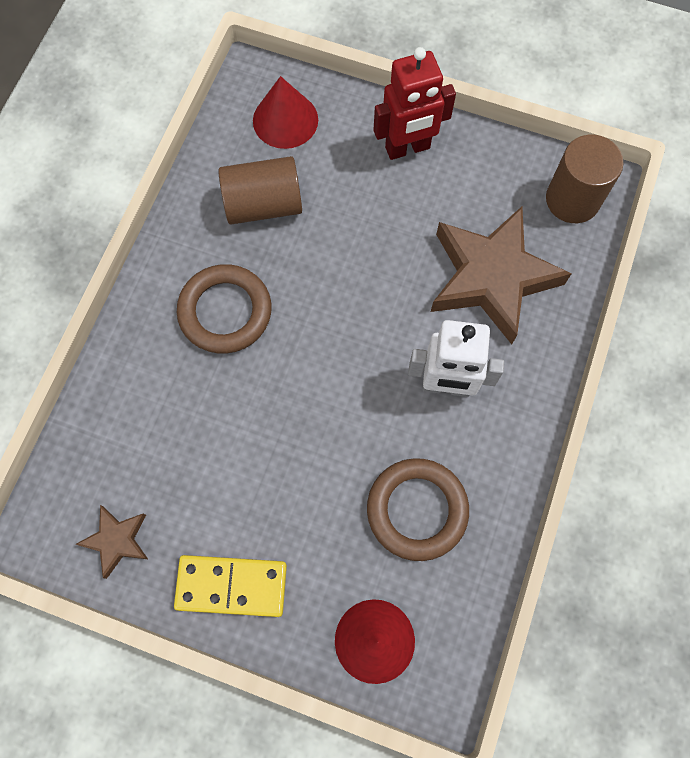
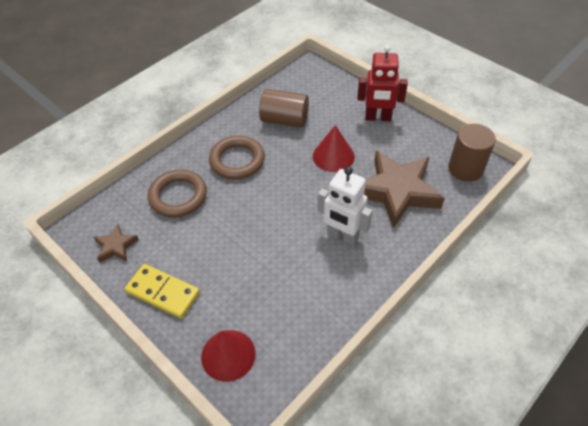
camera: 25 degrees right, 20 degrees down
red cone [253,76,318,149] -> red cone moved to [313,125,355,172]
brown ring [367,458,469,561] -> brown ring moved to [148,169,207,218]

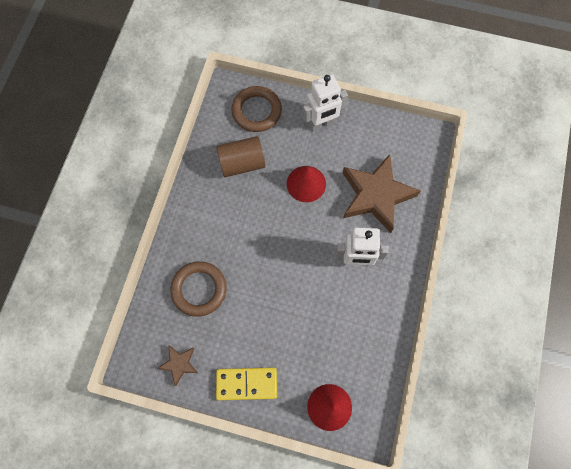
camera: 30 degrees left, 20 degrees up
brown ring [209,136,265,179] -> brown ring moved to [231,86,282,132]
red robot [357,45,408,121] -> white robot [302,74,348,131]
brown cylinder [448,124,496,182] -> none

